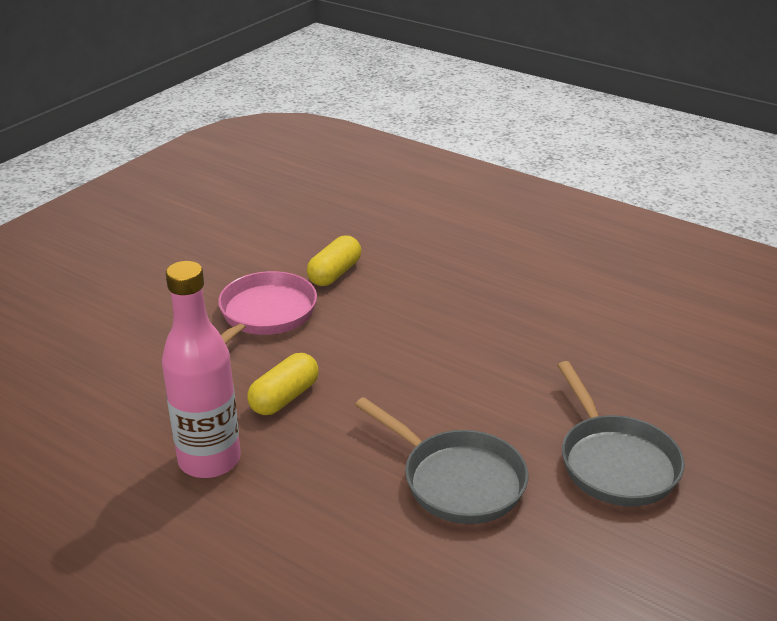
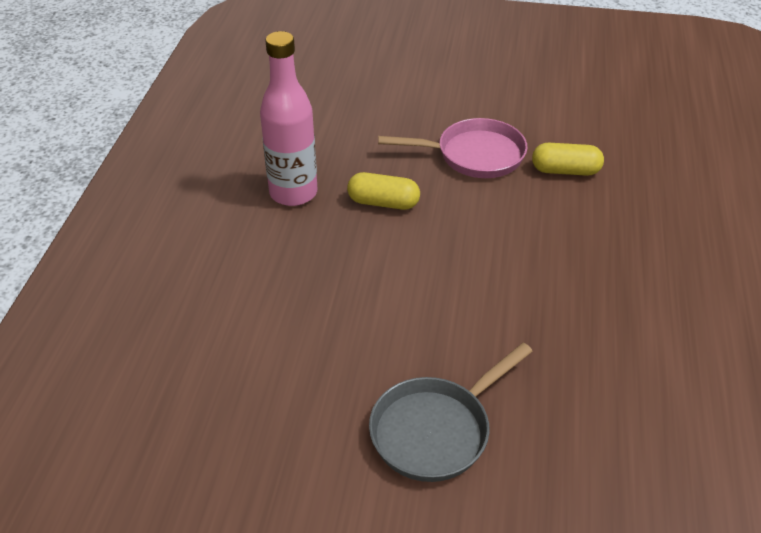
camera: 65 degrees right, 10 degrees up
grey pan [355,397,528,524] -> none

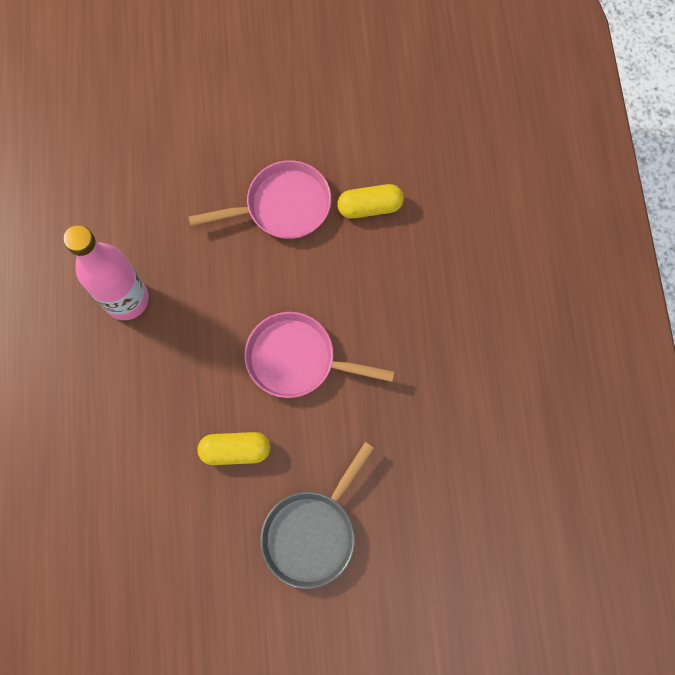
camera: 15 degrees left, 30 degrees up
yellow capsule [347,172,420,210] -> yellow capsule moved to [198,432,270,465]
none -> pink pan [245,312,395,398]

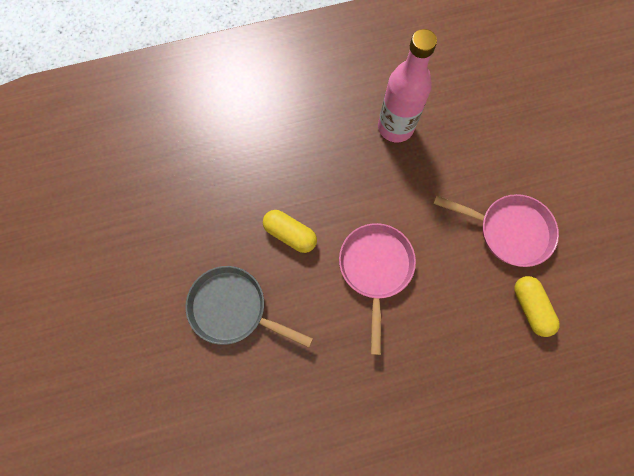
camera: 80 degrees right, 0 degrees up
pink pan [189,160,331,239] -> pink pan turned 45 degrees counterclockwise [433,194,559,267]
yellow capsule [198,432,270,465] -> yellow capsule turned 45 degrees counterclockwise [263,210,317,253]

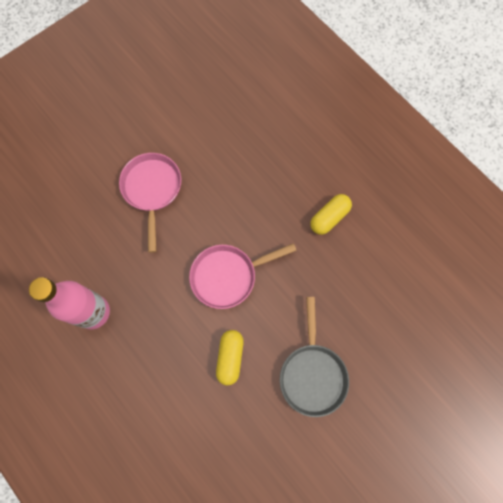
camera: 115 degrees left, 0 degrees up
yellow capsule [514,276,560,337] -> yellow capsule moved to [310,194,352,235]

